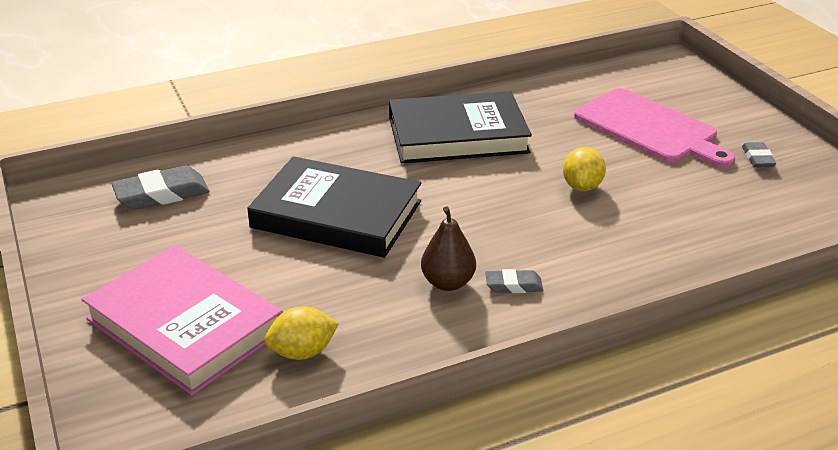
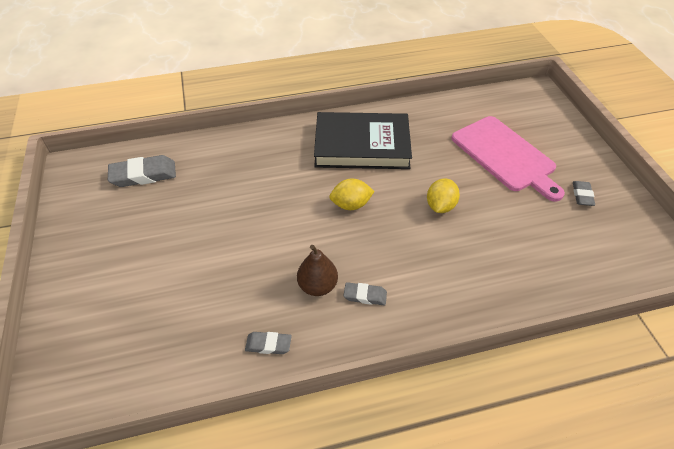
camera: 10 degrees right, 15 degrees up
pink book [81,245,283,395] -> none
black book [247,156,421,258] -> none
yellow lemon [264,307,339,360] -> yellow lemon moved to [329,178,375,210]
none -> grey eraser [245,332,292,354]

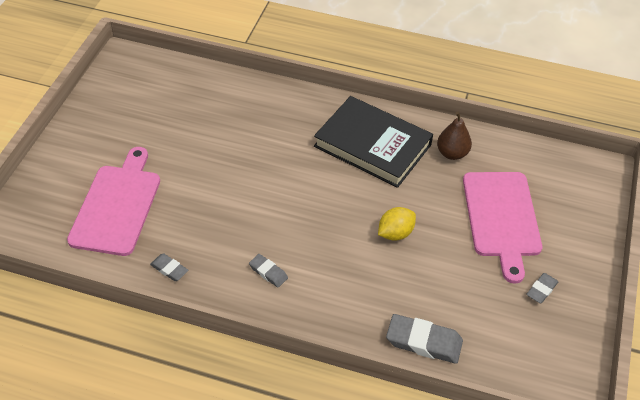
camera: 30 degrees right, 0 degrees up
grey eraser [108,155,176,187] -> grey eraser moved to [386,314,463,364]
brown pear [297,245,338,296] -> brown pear moved to [437,111,472,160]
yellow lemon [329,178,375,210] -> none
none -> pink cutting board [67,147,160,256]

